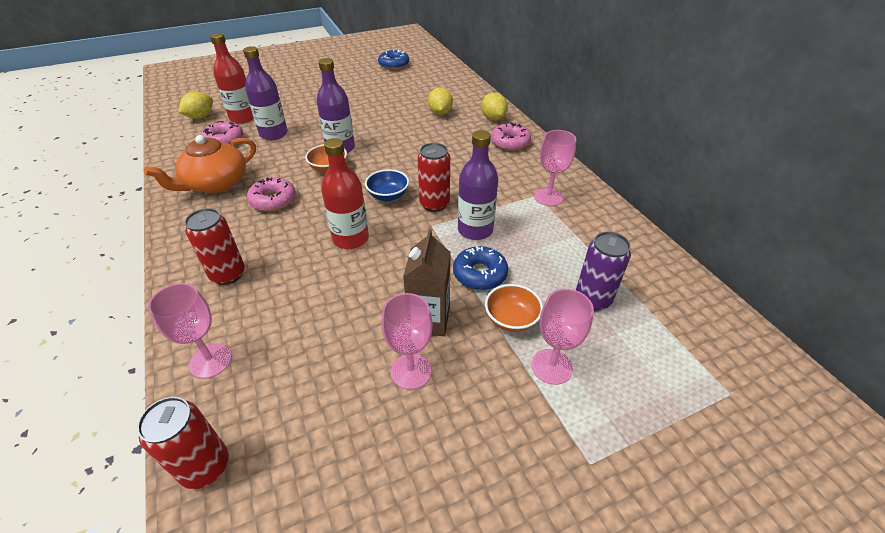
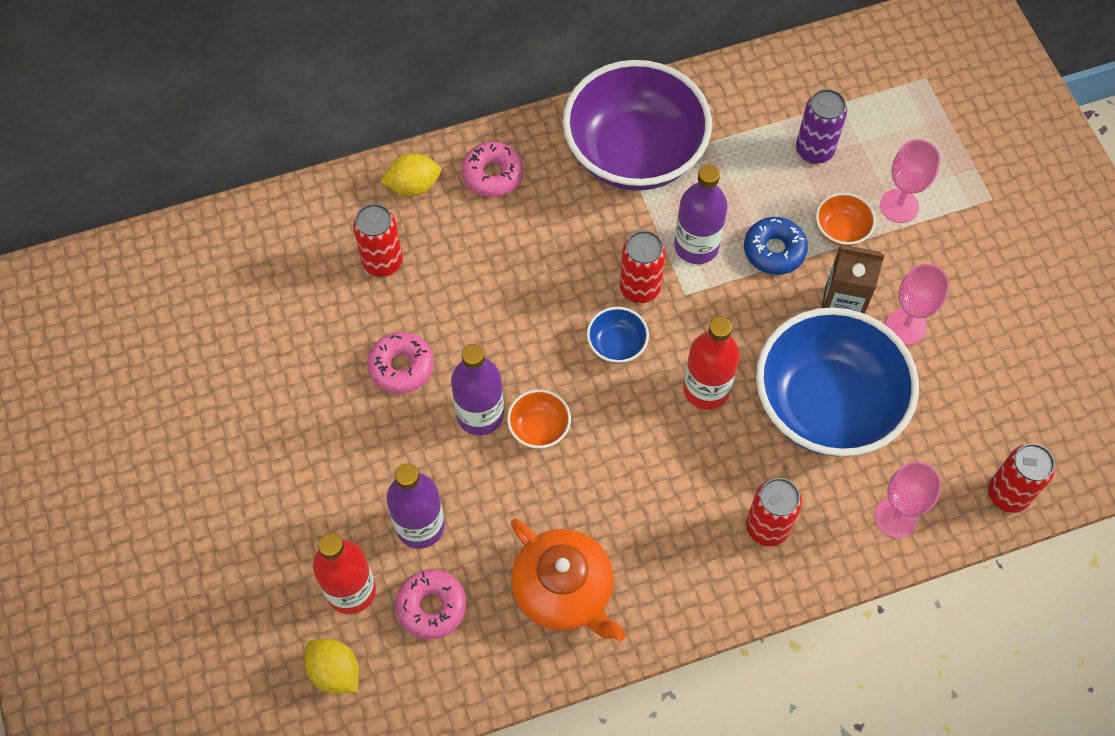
camera: 85 degrees left, 20 degrees up
pink donut [247,177,296,212] -> pink donut moved to [367,332,434,394]
blue donut [378,50,409,70] -> none
yellow lemon [428,87,453,115] -> red can [353,204,403,277]
pink goblet [534,130,576,206] -> purple bowl [563,60,712,191]
none -> blue bowl [756,307,919,456]

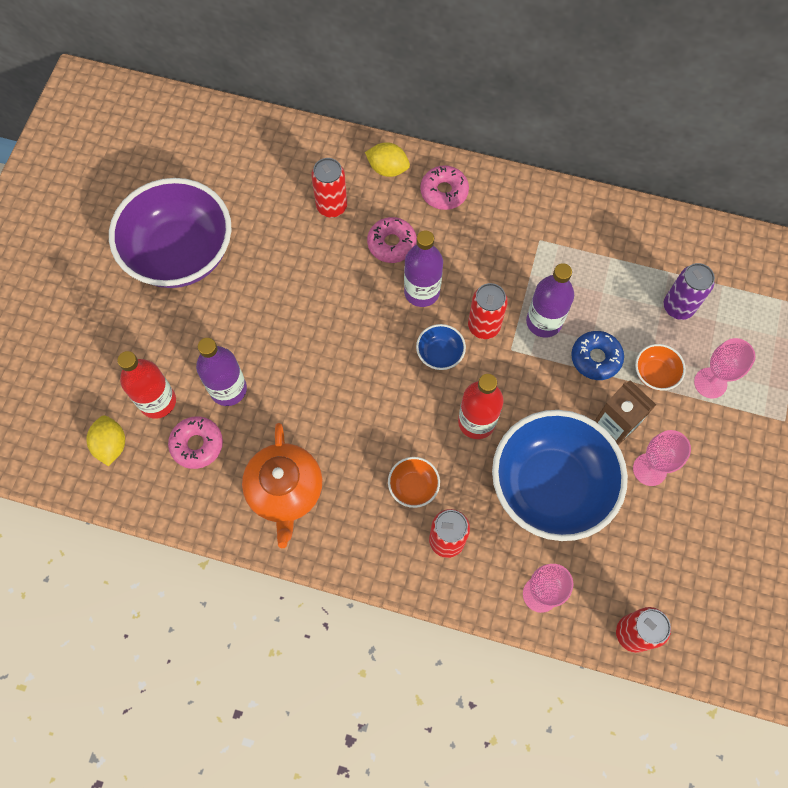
camera: 35 degrees right, 5 degrees up
pink donut [367,332,434,394] -> pink donut moved to [367,217,417,263]
purple bottle [451,344,504,436] -> purple bottle moved to [404,230,443,307]
orange bowl [507,389,571,449] -> orange bowl moved to [388,457,440,508]
purple bowl [563,60,712,191] -> purple bowl moved to [109,178,232,288]

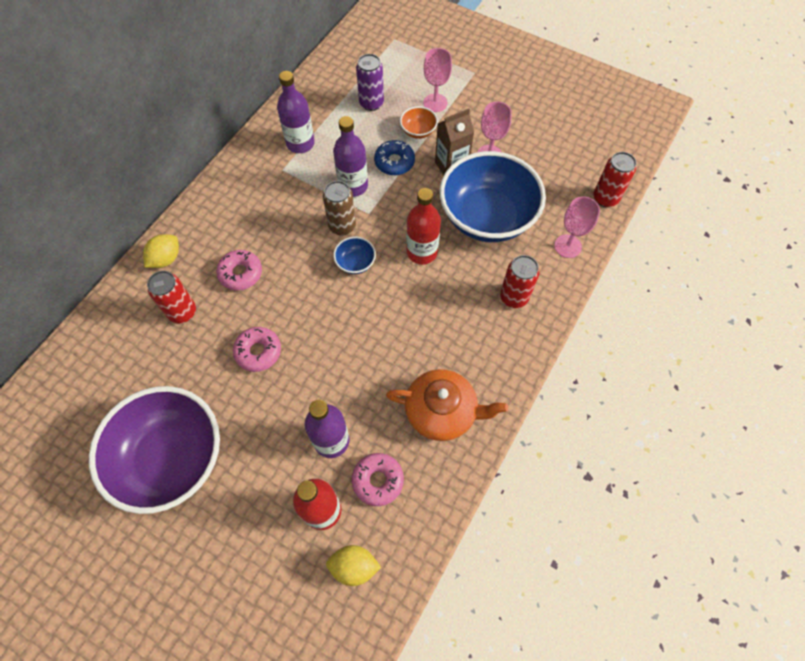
camera: 75 degrees left, 5 degrees down
orange bowl [388,457,440,508] -> none
purple bottle [404,230,443,307] -> purple bottle moved to [277,71,315,153]
pink donut [420,165,469,210] -> pink donut moved to [233,327,281,372]
red can [468,283,508,339] -> brown can [323,181,356,236]

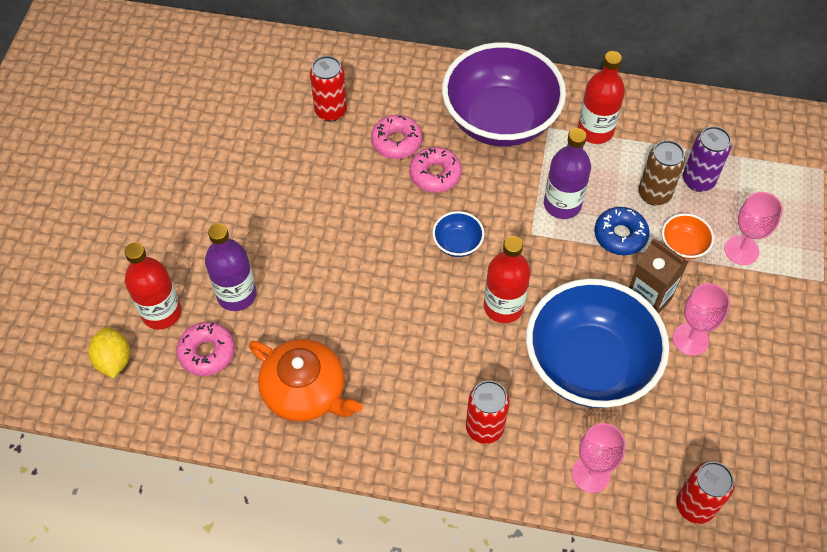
camera: 70 degrees right, 5 degrees down
purple bowl [89,386,220,514] -> purple bowl moved to [442,42,566,146]
yellow lemon [143,234,179,268] -> none
pink donut [233,327,281,372] -> pink donut moved to [409,147,462,193]
purple bottle [277,71,315,153] -> red bottle [578,51,625,144]
brown can [323,181,356,236] -> brown can moved to [638,140,685,206]
orange teapot [386,369,509,441] -> orange teapot turned 45 degrees counterclockwise [249,339,363,421]

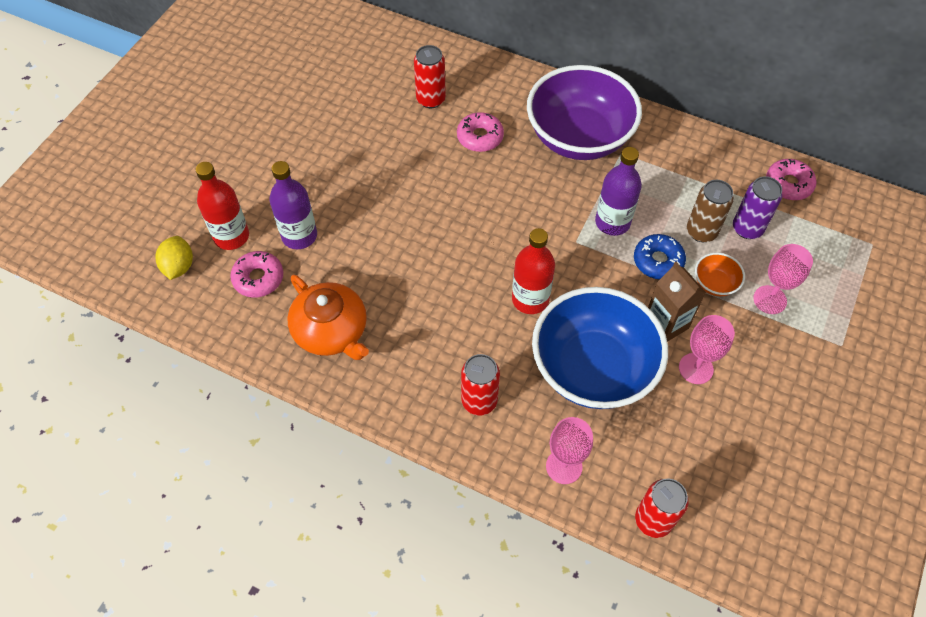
camera: 15 degrees right, 0 degrees up
pink donut [409,147,462,193] -> pink donut moved to [766,159,816,200]
blue bowl [432,211,484,257] -> none
red bottle [578,51,625,144] -> none

